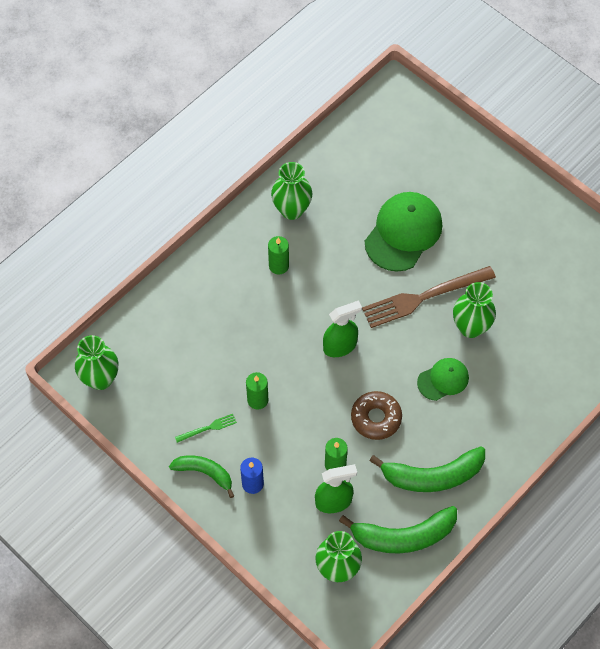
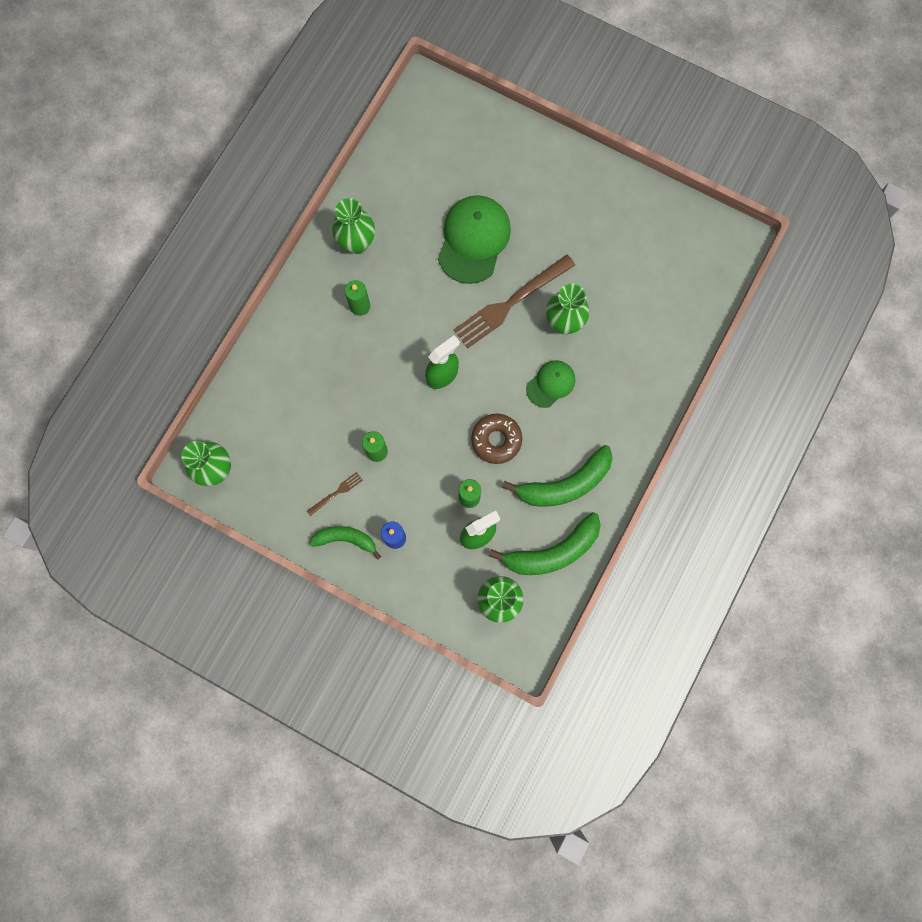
camera: 15 degrees left, 15 degrees up
green fork [175,414,237,443] -> brown fork [307,472,363,516]

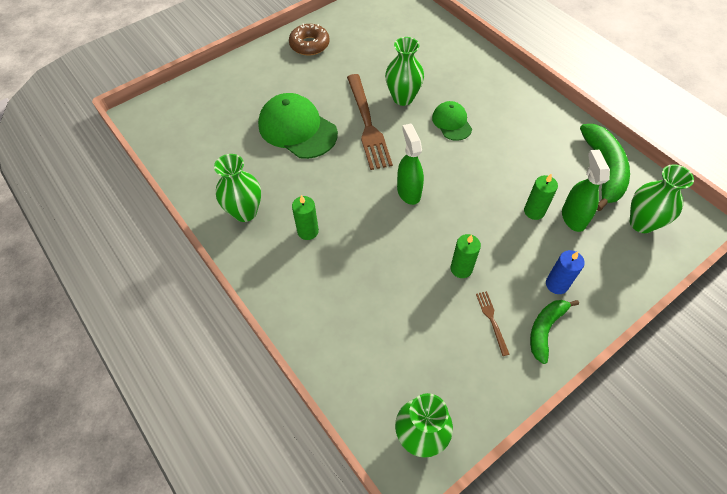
camera: 65 degrees left, 20 degrees down
brown donut [471,414,522,464] -> brown donut moved to [289,23,330,56]
green banana [502,445,613,507] -> none

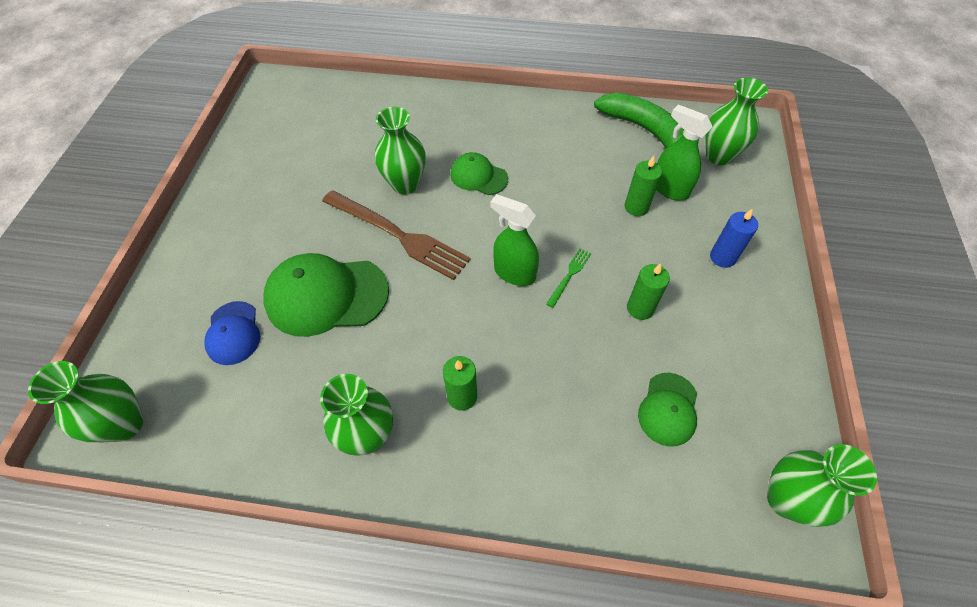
camera: 45 degrees left, 0 degrees up
brown donut [289,23,330,56] -> none
brown fork [476,291,510,356] -> none
green banana [530,300,579,364] -> none
none -> green vase [28,361,144,442]
none -> blue cap [204,301,260,365]
none -> green fork [546,248,591,308]
none -> green cap [638,373,697,447]

